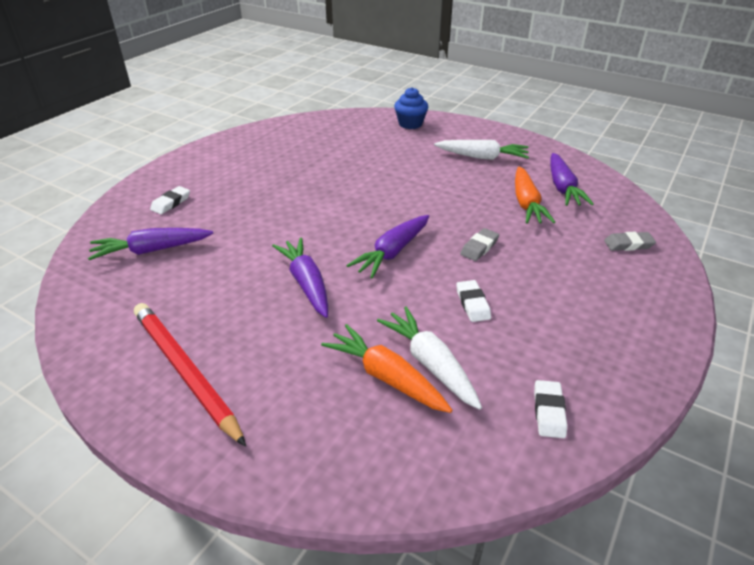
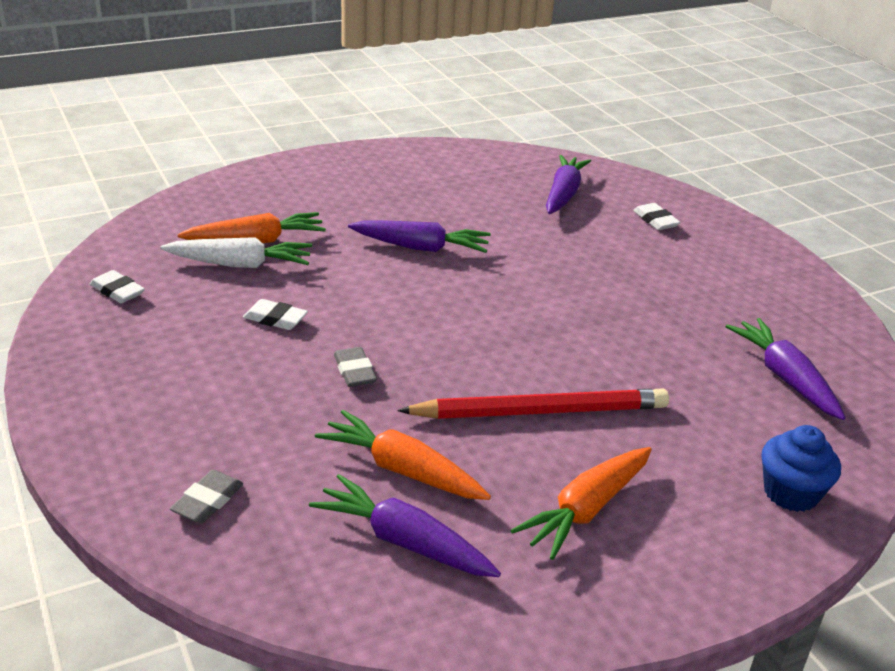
camera: 120 degrees right, 5 degrees down
red pencil [134,303,246,447] -> red pencil moved to [397,388,669,419]
purple carrot [346,215,429,278] -> purple carrot moved to [725,318,846,420]
white carrot [434,140,529,160] -> orange carrot [511,447,652,560]

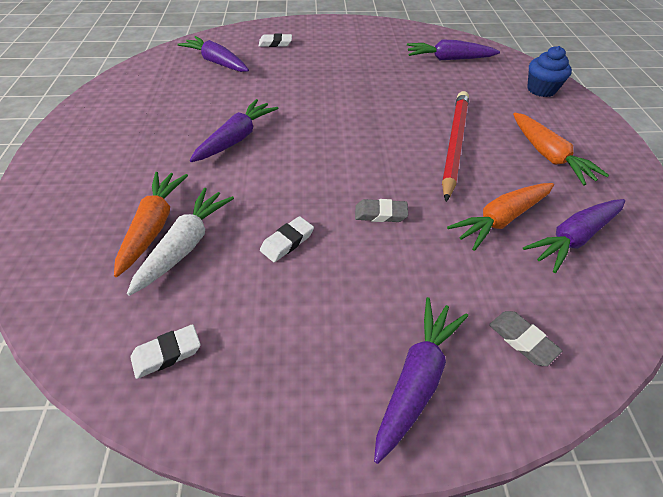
camera: 65 degrees left, 15 degrees up
none -> purple carrot [374,297,468,464]

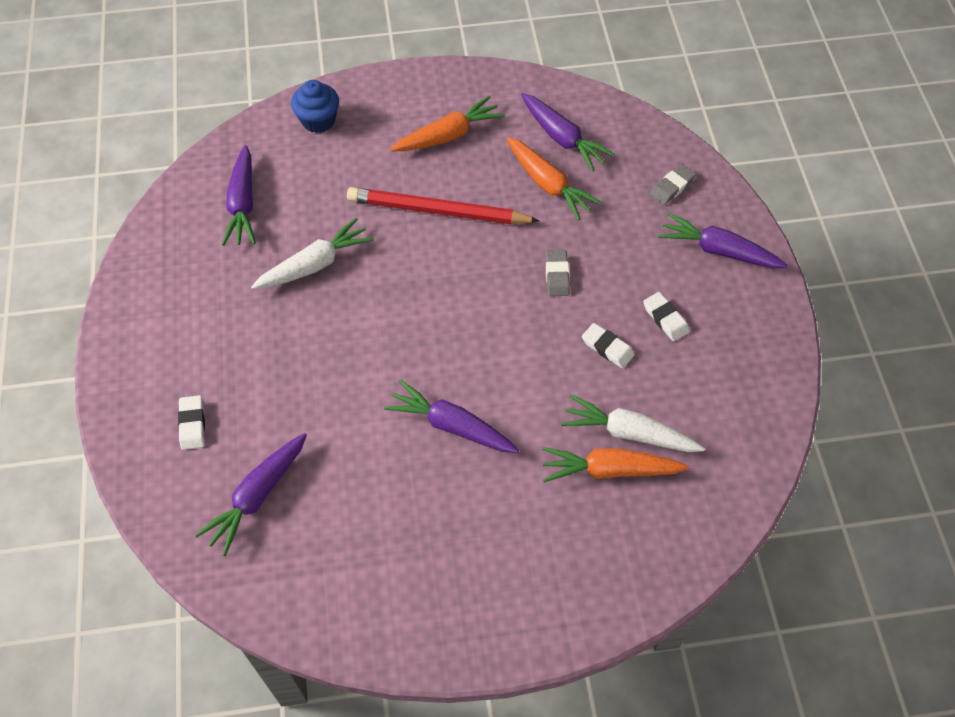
camera: 95 degrees left, 10 degrees up
white eraser [130,324,201,379] -> white eraser moved to [643,292,689,341]
none -> white carrot [251,218,374,290]

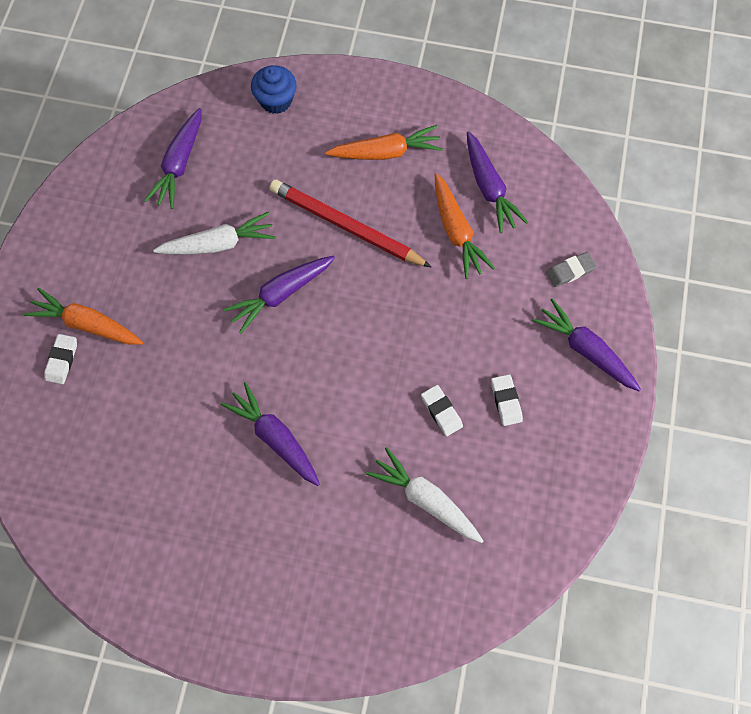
camera: 20 degrees right, 10 degrees up
purple carrot [195,433,307,556] -> purple carrot moved to [223,256,335,334]
orange carrot [542,447,689,482] -> orange carrot moved to [24,288,143,345]
grey eraser [545,250,570,296] -> none

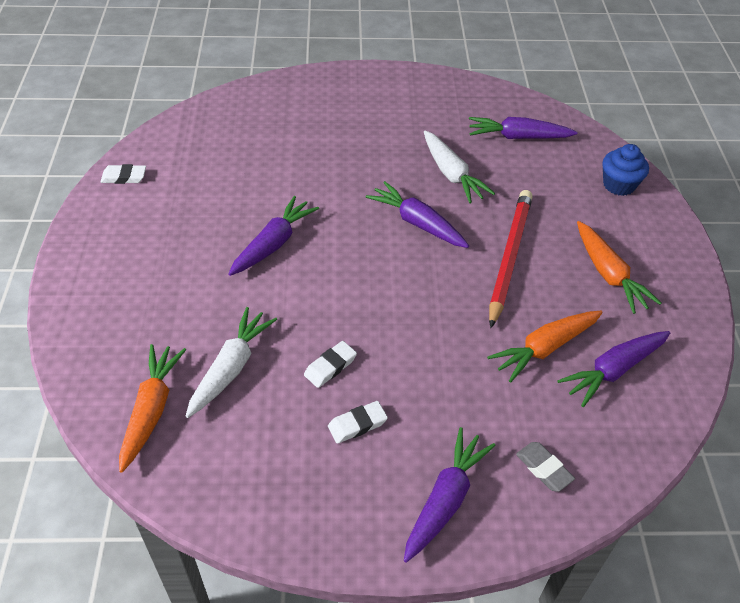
camera: 75 degrees right, 20 degrees down
orange carrot [24,288,143,345] -> orange carrot moved to [119,344,186,472]
white eraser [44,334,77,384] -> white eraser moved to [100,164,146,184]

